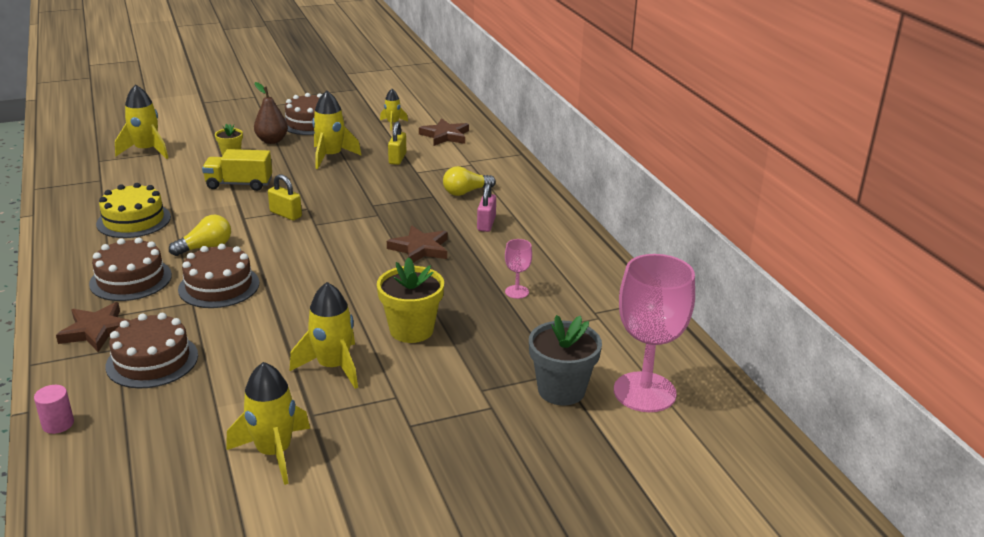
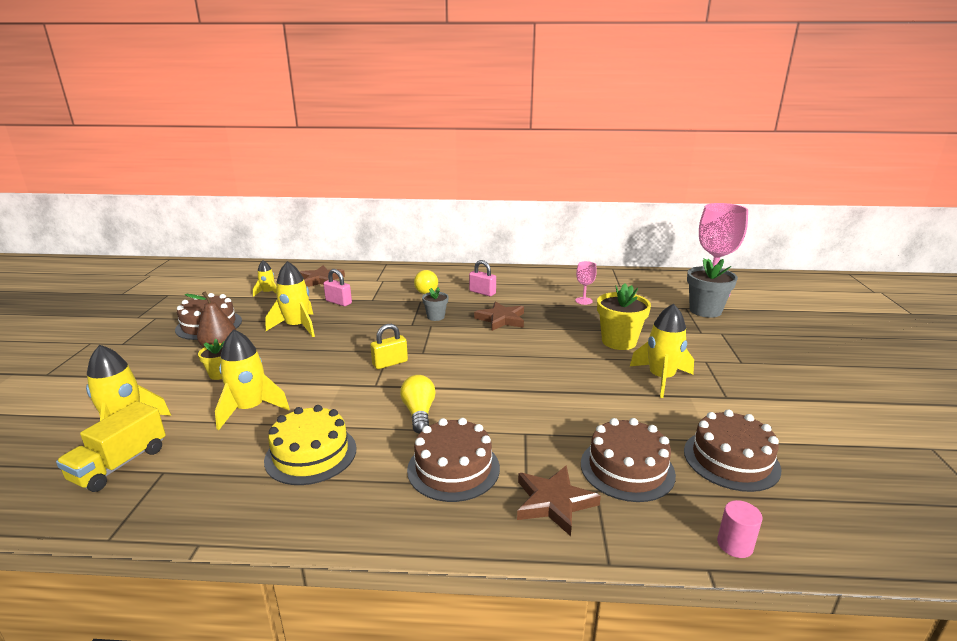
camera: 65 degrees left, 5 degrees down
brown cake [178,244,260,308] -> brown cake moved to [684,410,781,492]
yellow truck [202,149,272,191] -> yellow truck moved to [56,401,166,492]
yellow rocket [226,362,310,485] -> yellow rocket moved to [215,330,290,430]
yellow padlock [388,121,406,165] -> pink padlock [323,269,352,306]
none -> grey flower pot [422,287,449,321]

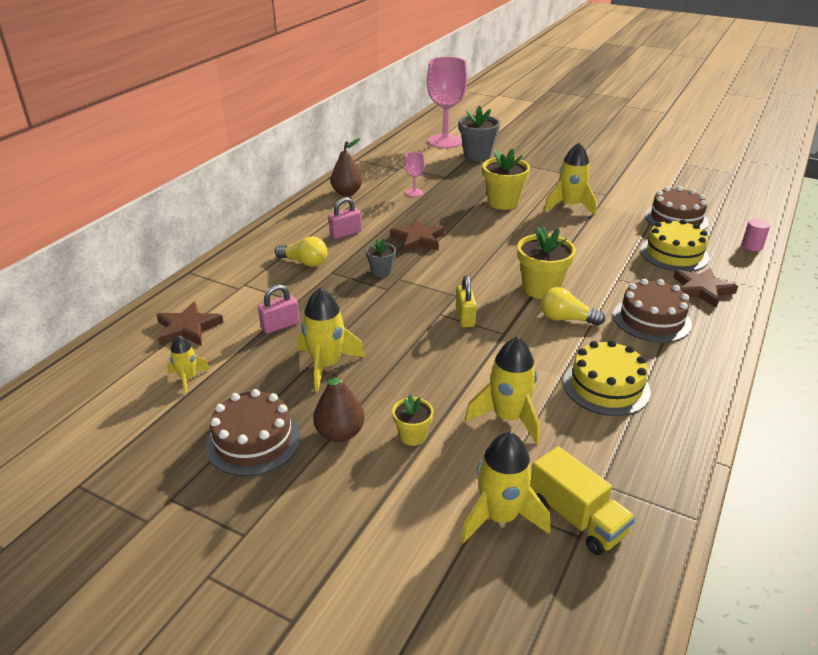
camera: 65 degrees left, 10 degrees up
brown cake [581,418,676,502] -> yellow cake [640,219,709,272]
none -> brown pear [330,138,362,196]
none -> yellow flower pot [517,226,576,299]

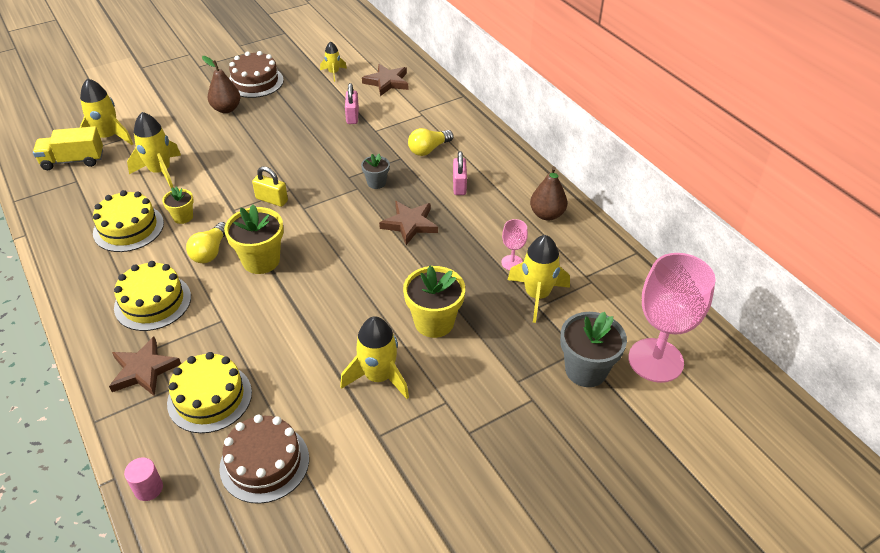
camera: 120 degrees right, 10 degrees up
yellow rocket [298,288,365,392] -> yellow rocket moved to [508,235,570,323]
yellow flower pot [392,395,433,446] -> yellow flower pot moved to [162,187,194,224]
yellow light bulb [541,287,605,325] -> yellow light bulb turned 150 degrees clockwise [186,222,226,263]
brown cake [613,279,692,343] -> yellow cake [114,261,191,331]

